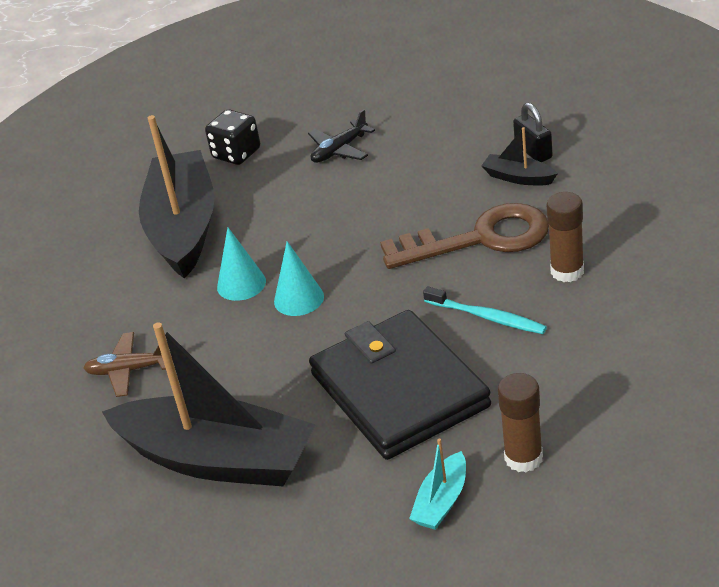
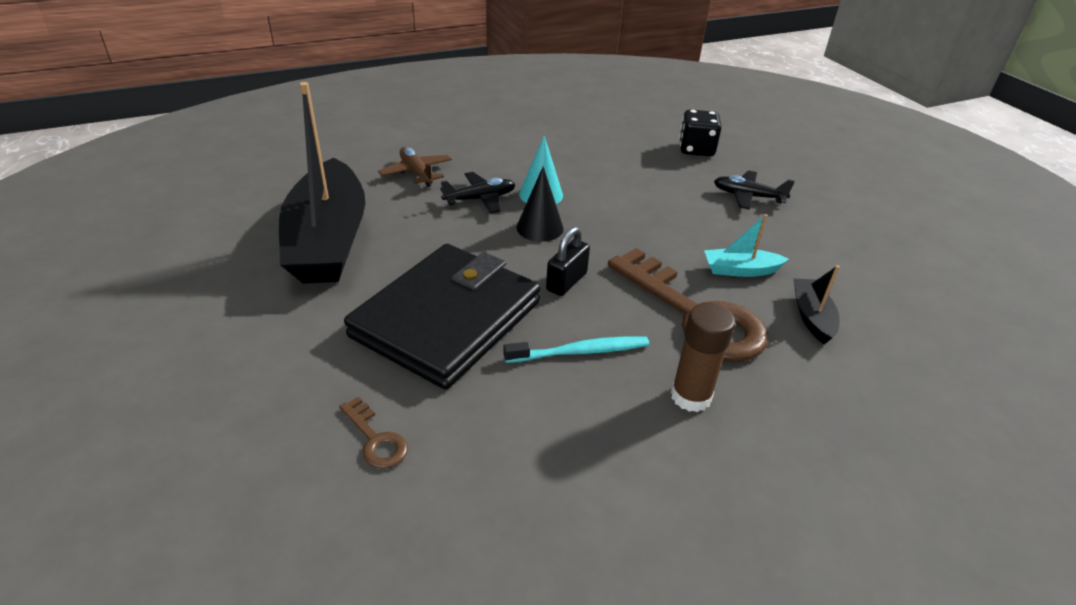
camera: 55 degrees right, 0 degrees up
black boat [139,115,214,279] -> none
turquoise cone [274,241,324,316] -> black cone [516,166,564,242]
turquoise boat [409,438,466,530] -> turquoise boat moved to [704,214,789,277]
turquoise toothbrush [423,286,547,334] -> turquoise toothbrush turned 105 degrees counterclockwise [503,337,649,363]
brown glue stick [498,373,543,472] -> brown key [339,397,408,469]
black padlock [513,103,553,162] -> black padlock moved to [546,227,590,296]
none -> black plane [440,172,515,213]

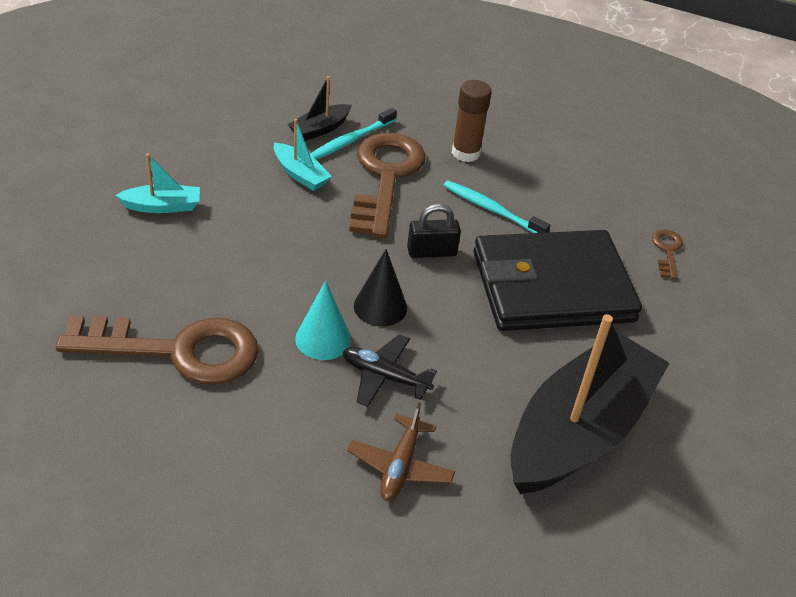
camera: 135 degrees left, 5 degrees up
black dice [679,109,722,156] -> none
black plane [714,170,795,210] -> turquoise boat [115,154,200,213]
none -> brown key [56,315,258,385]
none -> turquoise toothbrush [310,108,397,160]

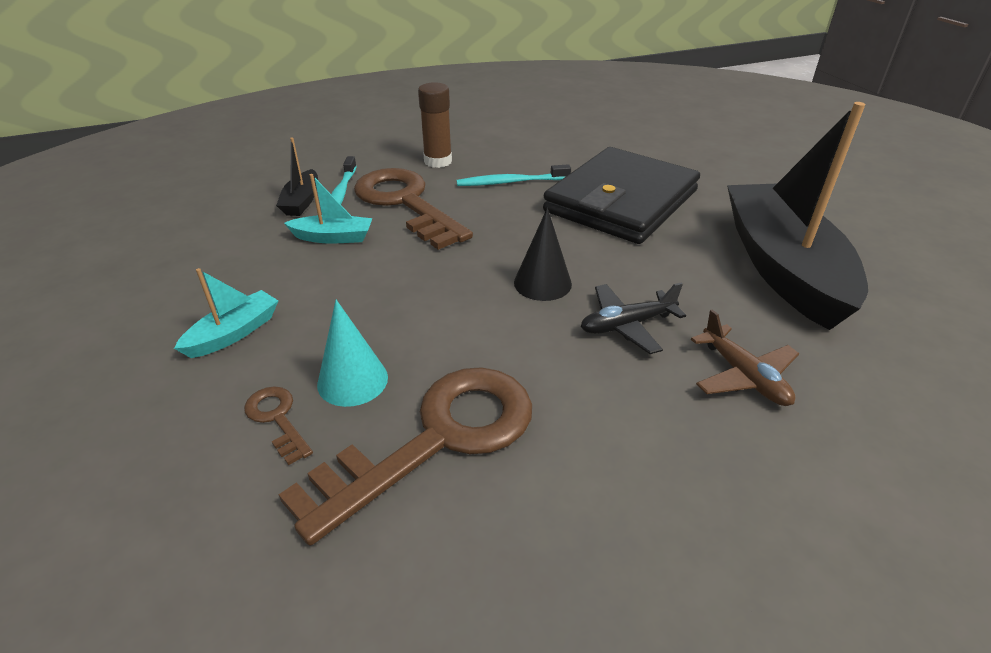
camera: 40 degrees left, 5 degrees down
turquoise cone [295,280,351,360] -> turquoise cone moved to [317,300,388,407]
black padlock [407,204,461,258] -> none
brown key [652,229,683,279] -> brown key moved to [244,386,313,465]

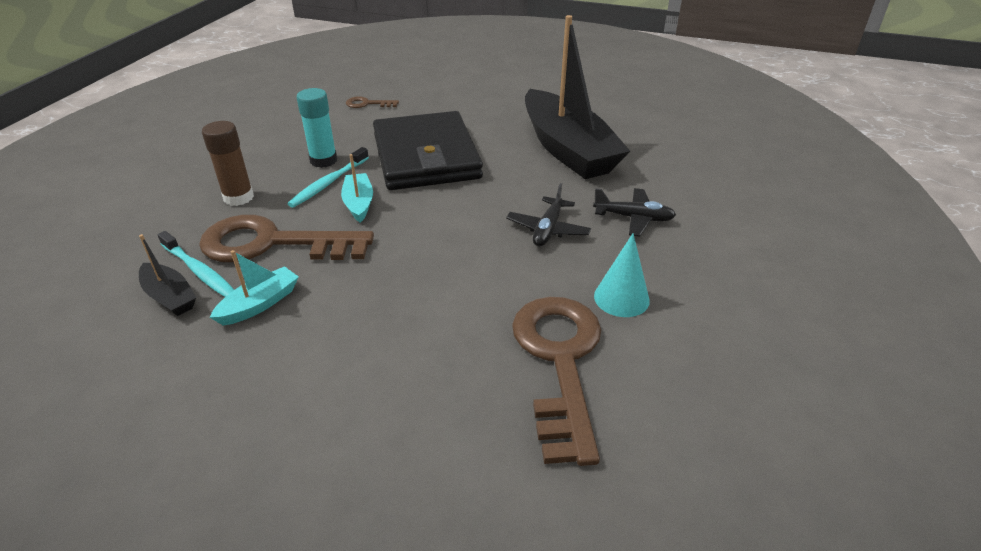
camera: 50 degrees left, 0 degrees up
turquoise boat [174,268,278,358] -> turquoise boat moved to [341,154,373,223]
brown key [244,386,313,465] -> brown key moved to [346,96,399,108]
turquoise cone [317,300,388,407] -> turquoise cone moved to [594,233,650,317]
black cone [514,208,572,301] -> none
brown plane [691,309,799,406] -> black plane [593,188,676,237]
black boat [727,102,868,330] -> black boat turned 150 degrees counterclockwise [525,15,630,179]
none -> turquoise glue stick [297,88,337,168]

